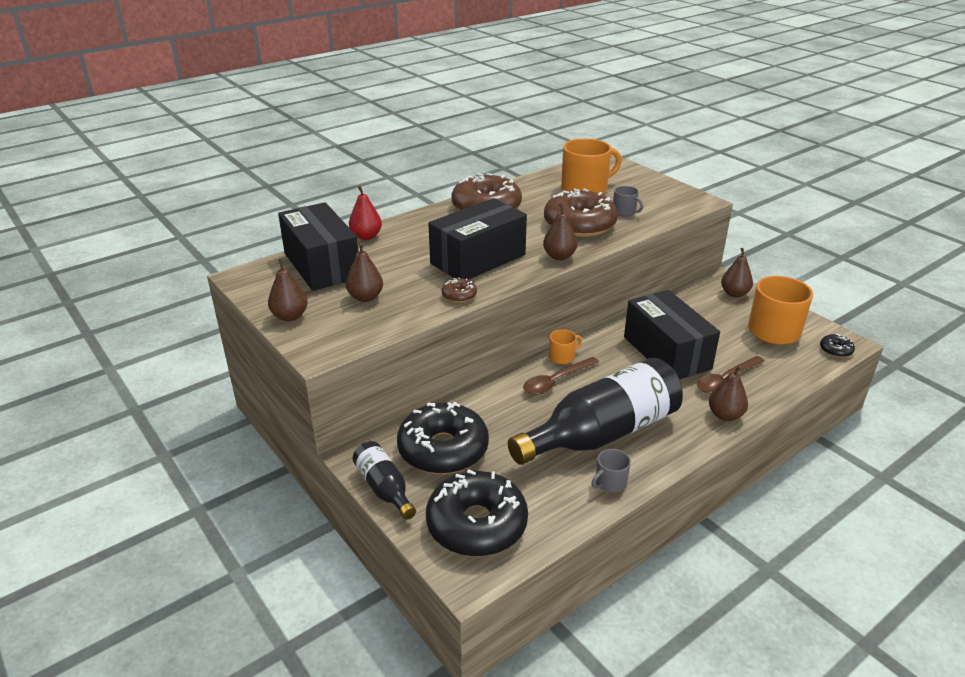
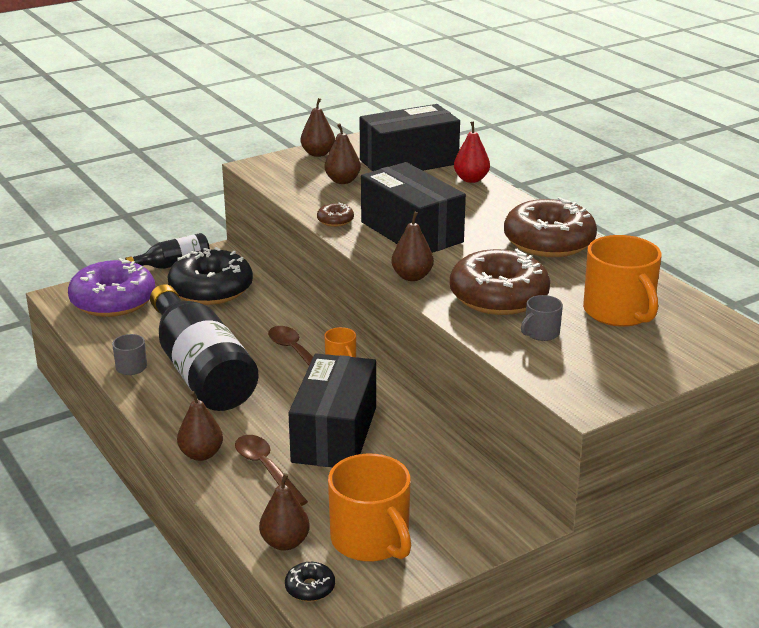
camera: 95 degrees right, 5 degrees down
black donut [426,469,528,557] -> purple donut [68,258,155,317]
black box [624,290,720,379] -> black box turned 60 degrees counterclockwise [288,353,376,467]
brown pear [721,248,753,297] -> brown pear moved to [259,473,310,551]

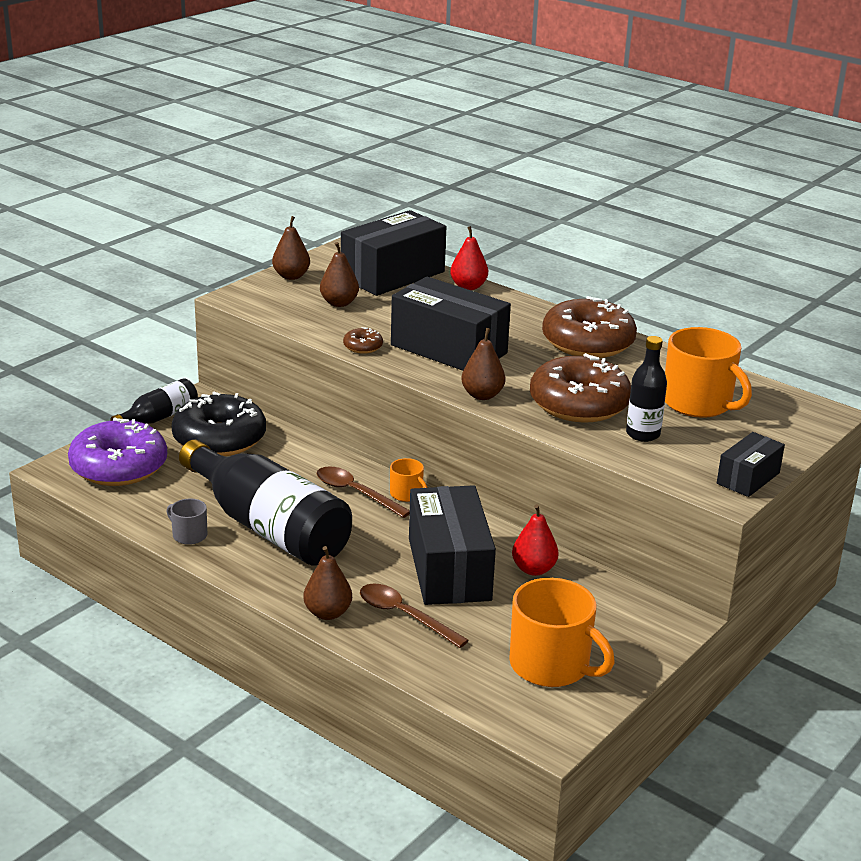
camera: 20 degrees left, 0 degrees up
brown pear [259,473,310,551] -> none
black donut [285,562,335,602] -> none
grey mug [521,295,563,341] -> black bottle [626,336,667,442]
none -> red pear [512,504,559,576]
none -> black box [717,432,785,497]

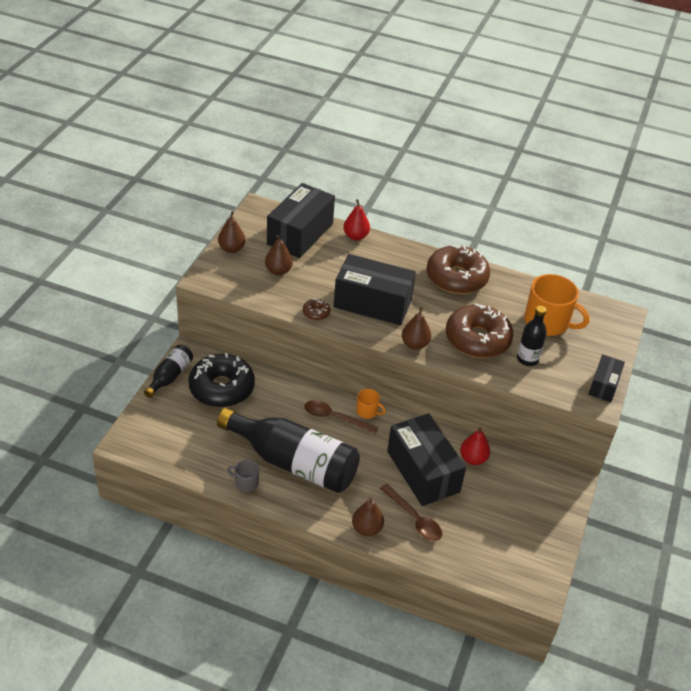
camera: 20 degrees left, 15 degrees up
purple donut [68,418,167,486] -> none
brown spoon [360,584,469,648] -> brown spoon turned 150 degrees counterclockwise [380,483,442,541]
orange mug [509,578,615,687] -> none

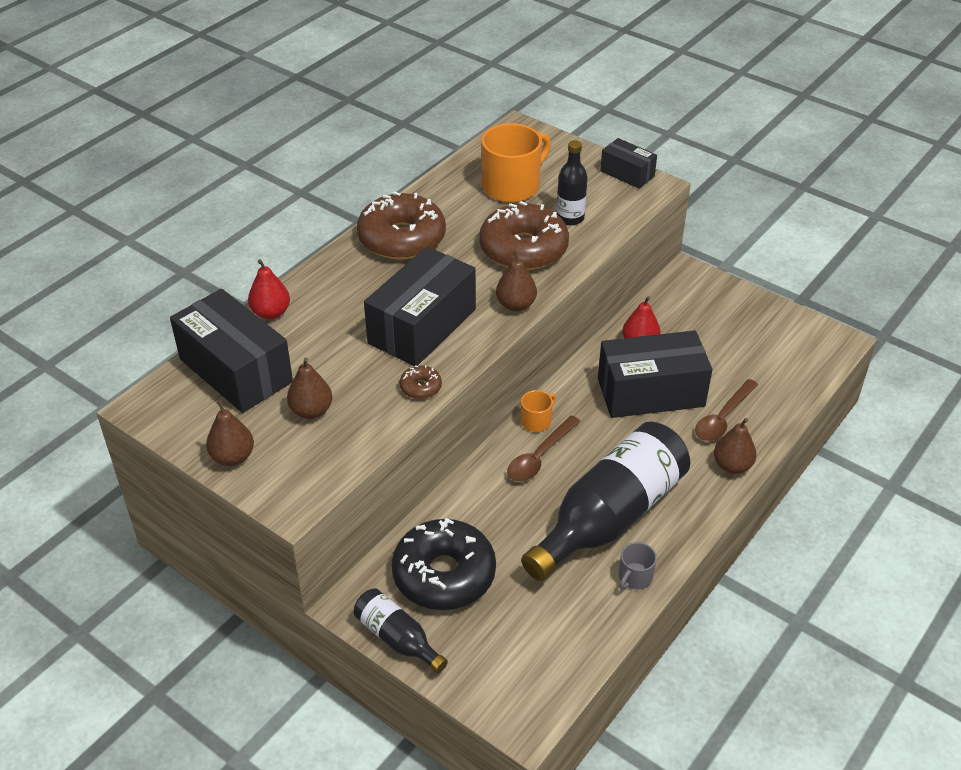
camera: 70 degrees left, 0 degrees up
brown spoon [380,483,442,541] -> brown spoon turned 150 degrees clockwise [695,379,758,441]

